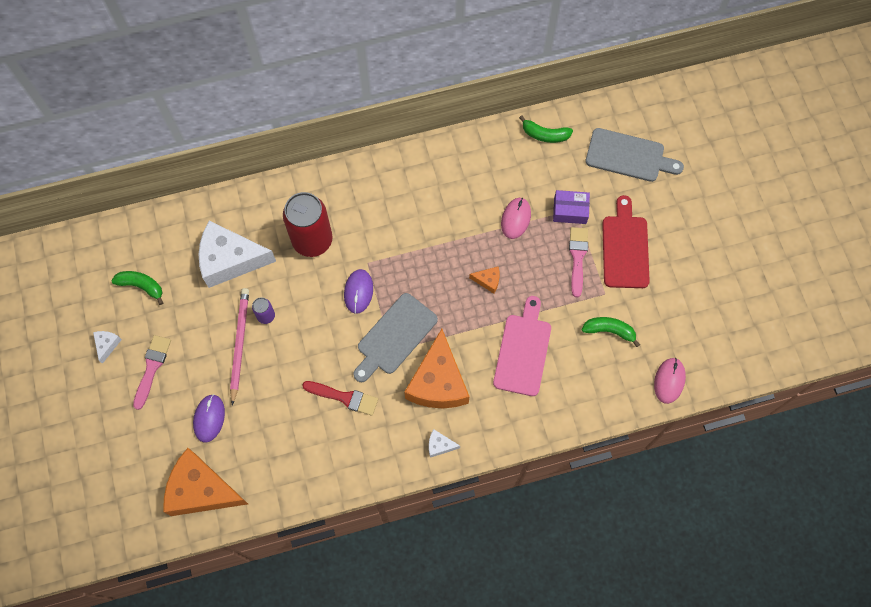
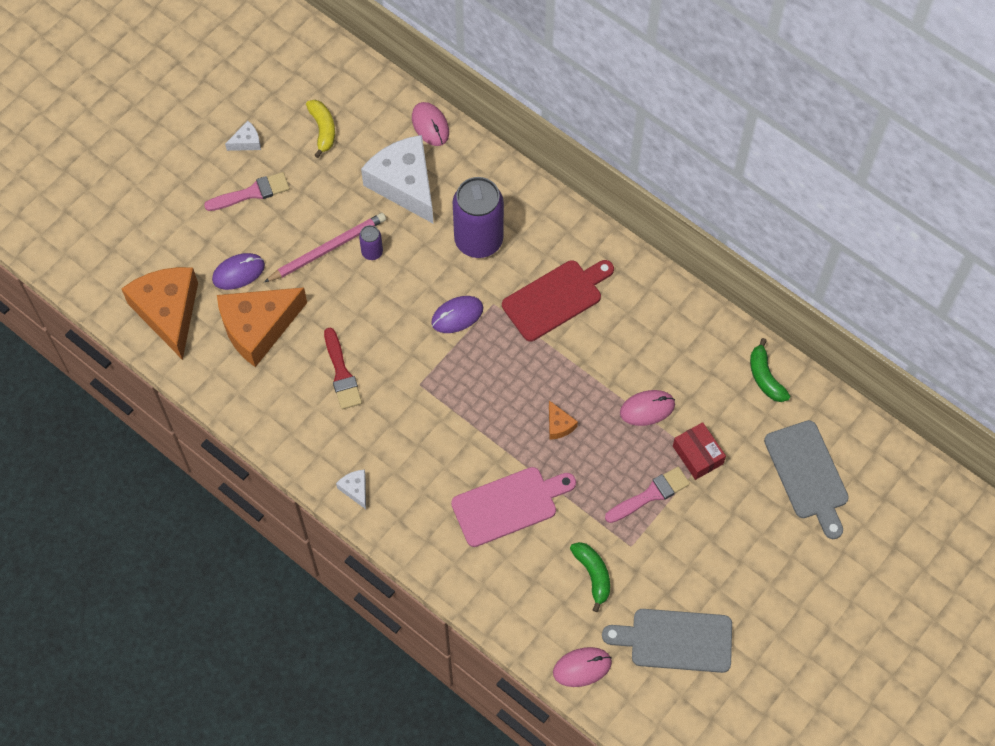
camera: 55 degrees right, 5 degrees down
green banana [111,271,163,305] -> yellow banana [306,100,335,158]
red can [283,192,333,257] -> purple can [453,177,504,258]
grey cutting board [353,293,438,382] -> grey cutting board moved to [602,609,732,673]
orange cheese [404,329,470,408] -> orange cheese moved to [217,287,307,367]
purple box [553,190,590,224] -> red box [673,422,726,480]
red cutting board [602,195,650,288] -> red cutting board moved to [502,260,614,341]
none -> pink mouse [412,102,449,146]

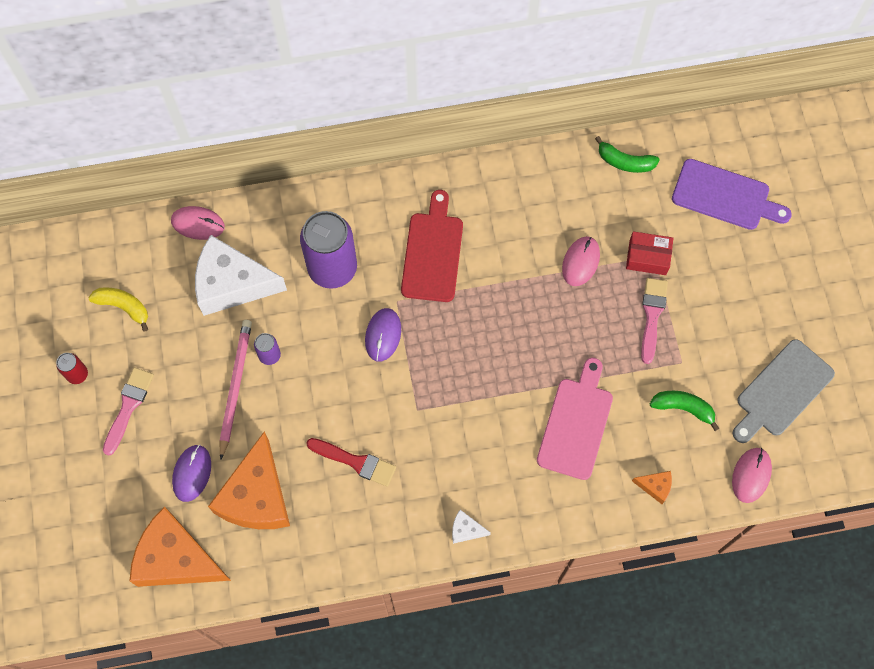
camera: 50 degrees left, 5 degrees up
white cheese [225,121,261,151] -> red can [56,353,88,384]
orange cheese [549,400,578,440] -> orange cheese moved to [632,471,672,504]
grey cutting board [764,420,849,539] -> purple cutting board [672,159,792,230]

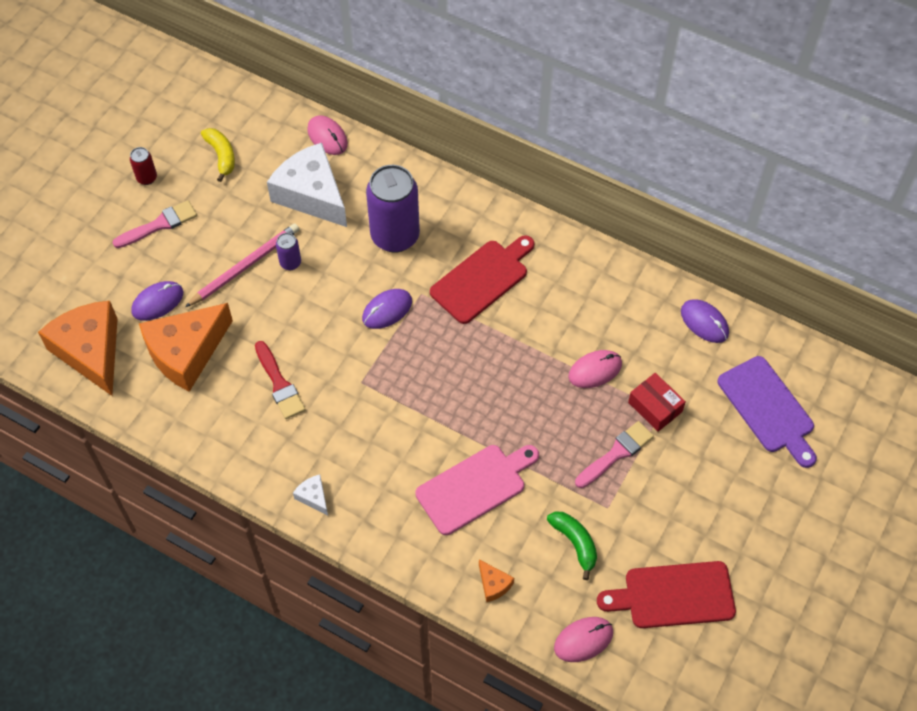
camera: 40 degrees right, 10 degrees down
green banana [595,136,659,173] -> purple mouse [681,299,729,343]
grey cutting board [733,339,835,443] -> red cutting board [597,561,736,628]

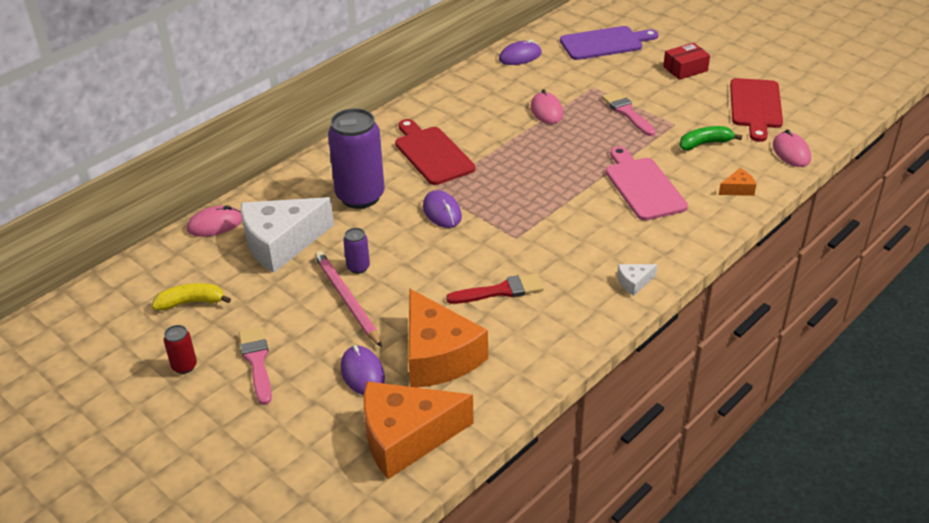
camera: 75 degrees left, 20 degrees down
red box [628,373,686,432] -> red box moved to [663,43,710,80]

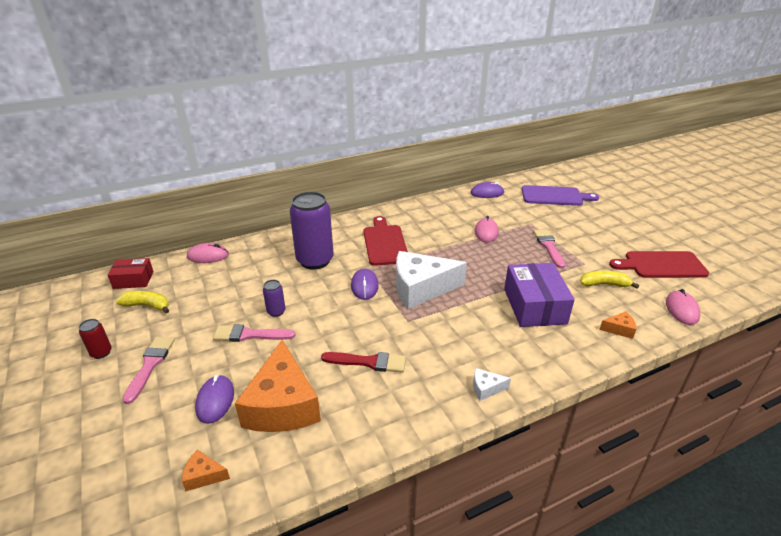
camera: 20 degrees right, 5 degrees down
white cheese [241,197,334,273] -> white cheese moved to [396,251,467,309]
pink pencil [314,251,382,347] -> pink brush [213,324,296,342]
orange cheese [364,381,474,479] -> orange cheese [182,450,230,491], size x0.41
pink cutting board [606,146,688,221] -> purple box [504,263,575,327]
red box [663,43,710,80] -> red box moved to [108,258,153,289]
green banana [680,126,742,151] -> yellow banana [580,271,639,289]
red cutting board [730,78,783,142] -> red cutting board turned 60 degrees clockwise [609,251,709,278]

